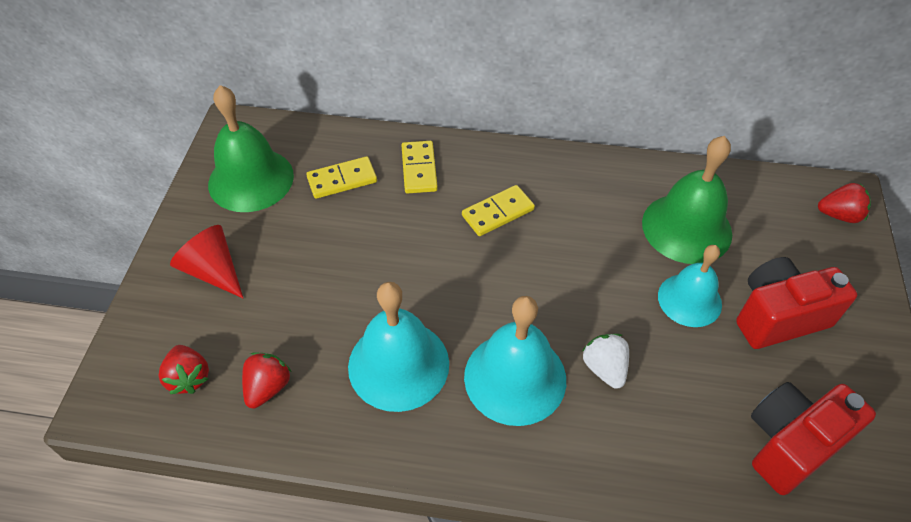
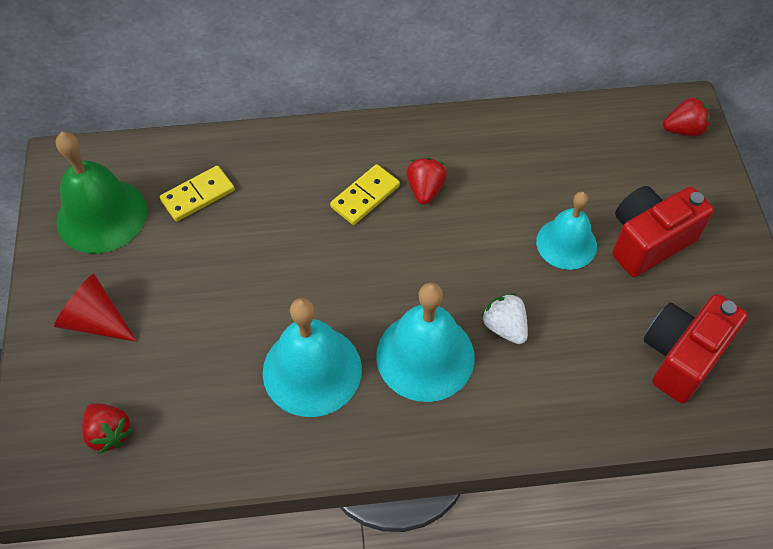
camera: 15 degrees left, 5 degrees up
red strawberry [242,352,291,408] -> red strawberry moved to [407,157,447,205]
yellow domino [401,141,438,194] -> none
green bell [642,136,732,264] -> none

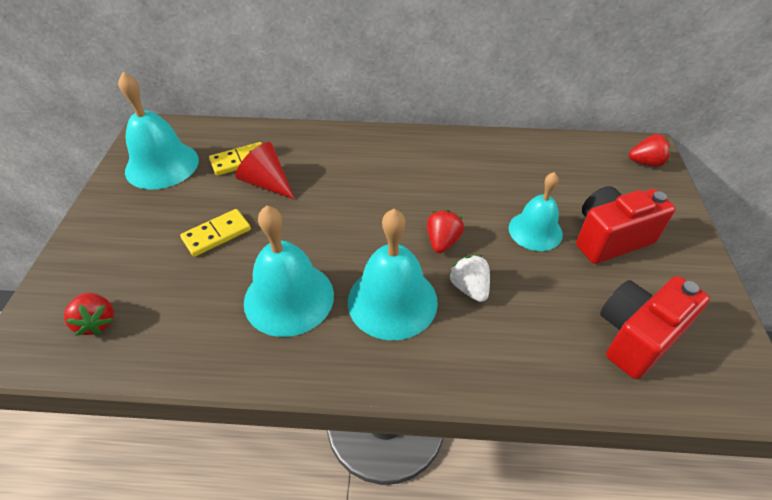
camera: 10 degrees right, 10 degrees down
red cone [54,274,137,342] -> red cone moved to [235,142,294,199]
green bell [56,132,147,253] -> turquoise bell [118,72,199,190]
yellow domino [330,164,400,225] -> yellow domino moved to [180,209,251,257]
red strawberry [407,157,447,205] -> red strawberry moved to [427,210,464,253]

